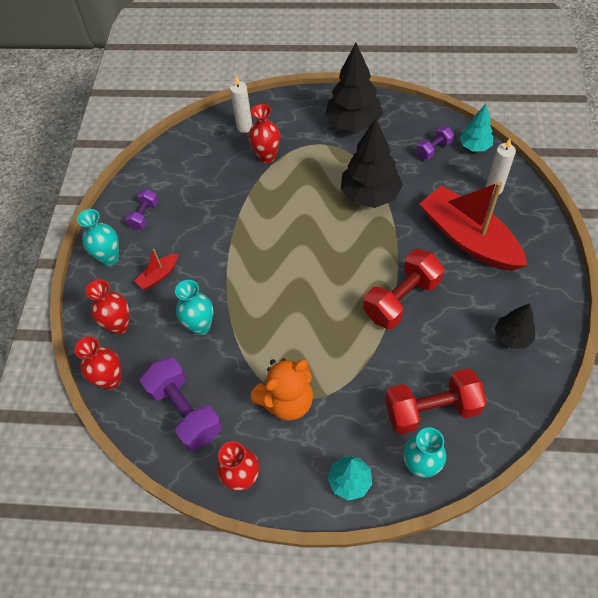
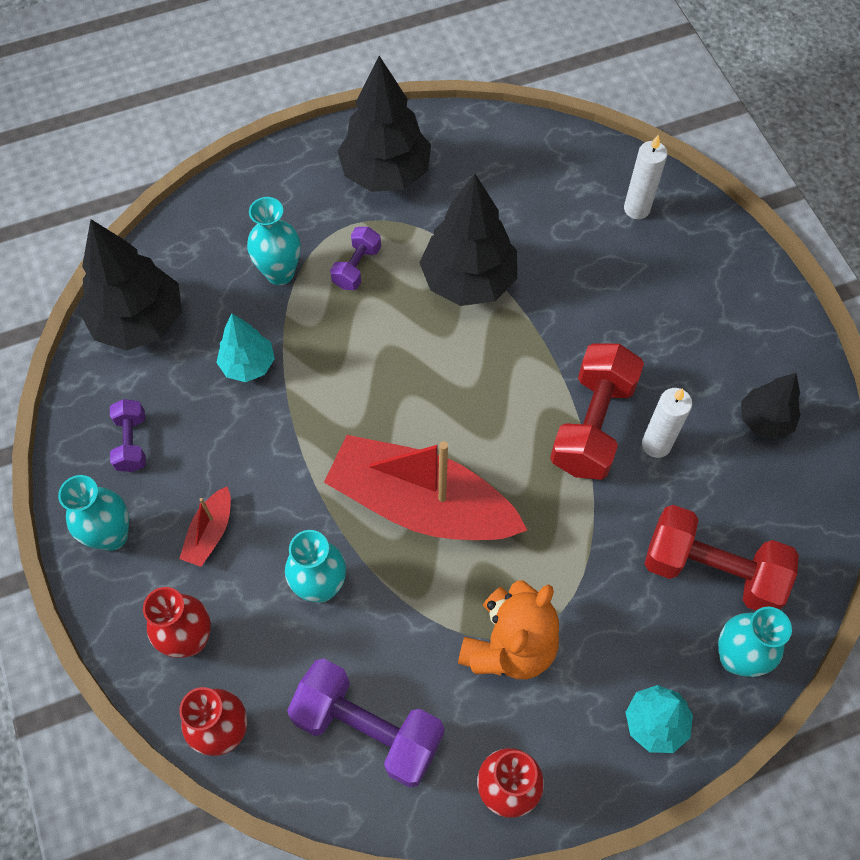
camera: 30 degrees left, 5 degrees up
white candle [230,75,253,133] -> white candle moved to [642,388,692,458]
red vase [249,104,280,163] -> turquoise vase [247,197,301,285]
red dumbbell [385,368,486,435] -> red dumbbell turned 60 degrees clockwise [645,505,799,611]
purple dumbbell [416,126,454,160] -> purple dumbbell moved to [330,227,381,290]
red boat [420,181,527,271] -> red boat moved to [324,435,527,540]
turquoise tree [460,104,493,151] -> turquoise tree moved to [216,314,275,382]
none -> black tree [80,219,182,351]

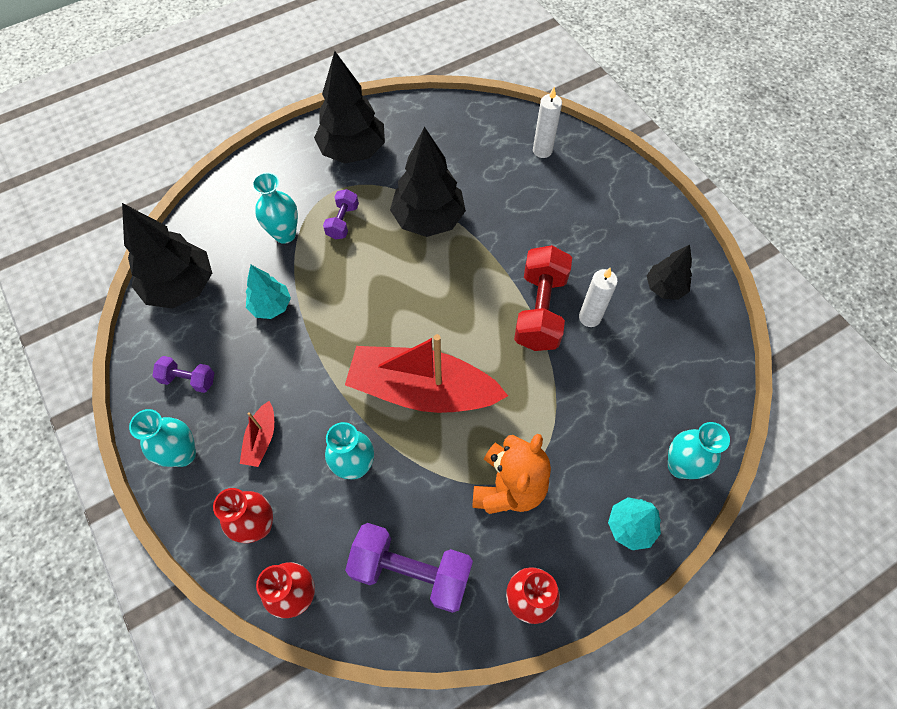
camera: 10 degrees left, 0 degrees up
purple dumbbell [110,399,146,472] -> purple dumbbell turned 60 degrees counterclockwise [152,356,214,393]
red dumbbell [645,505,799,611] -> none

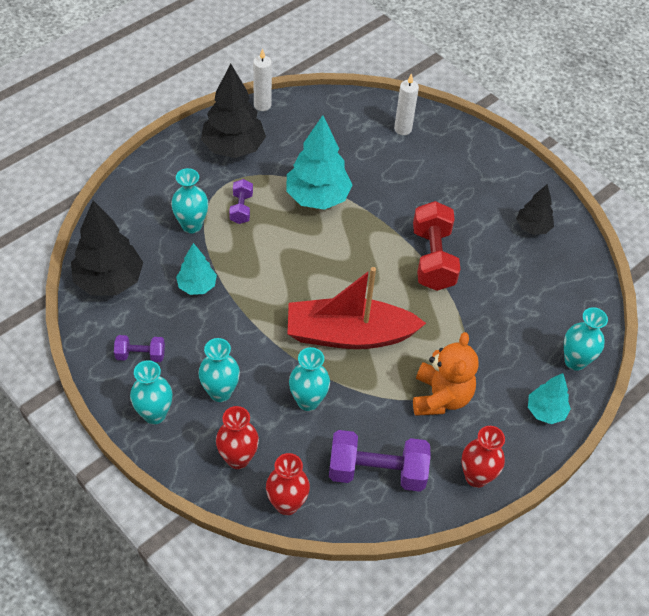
camera: 15 degrees left, 10 degrees down
red boat [240,401,274,467] -> turquoise vase [198,338,240,402]
black tree [390,127,466,237] -> turquoise tree [286,115,352,210]
white candle [579,268,618,327] -> white candle moved to [253,48,272,111]

